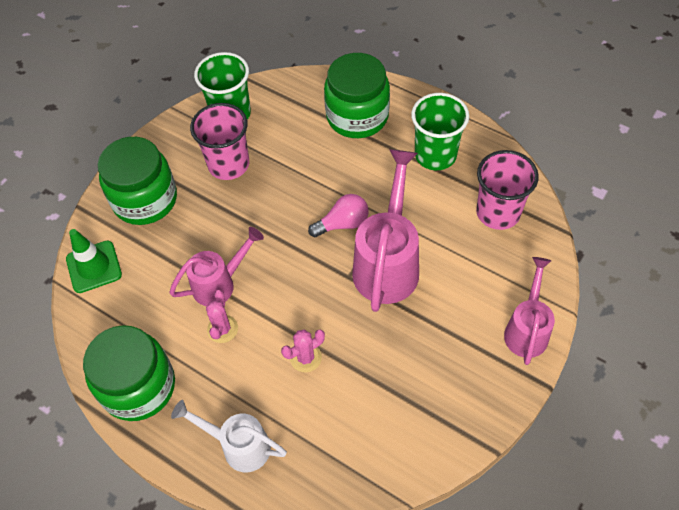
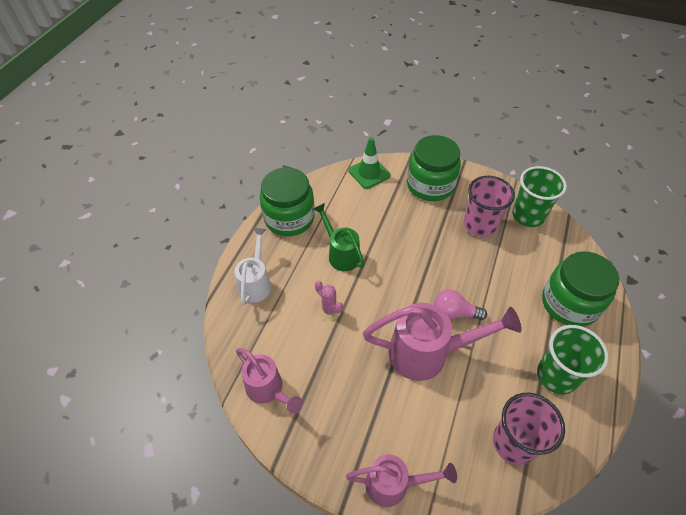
camera: 75 degrees right, 5 degrees down
pink watering can [169,227,264,306] -> pink watering can moved to [236,348,303,414]
pink cactus [206,290,238,343] -> green watering can [313,203,365,271]
pink light bulb [308,194,369,237] -> pink light bulb turned 135 degrees clockwise [434,290,487,320]

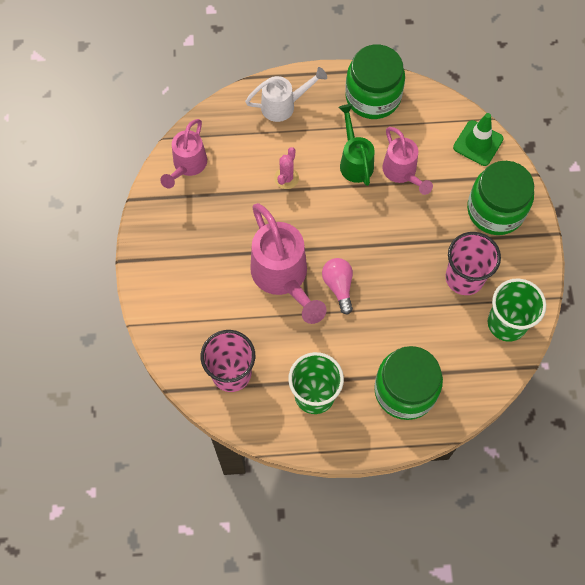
camera: 65 degrees right, 15 degrees up
green watering can [313,203,365,271] -> green watering can turned 45 degrees counterclockwise [338,104,375,186]
pink watering can [346,454,457,507] -> pink watering can moved to [382,127,433,195]

